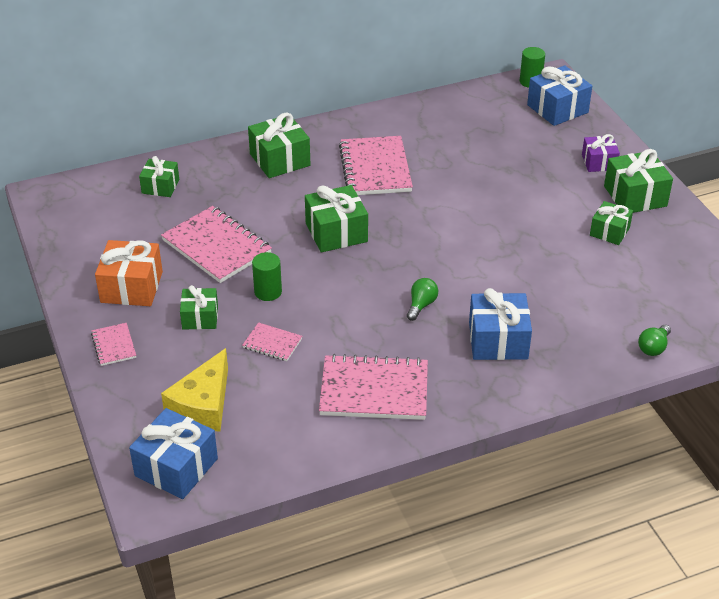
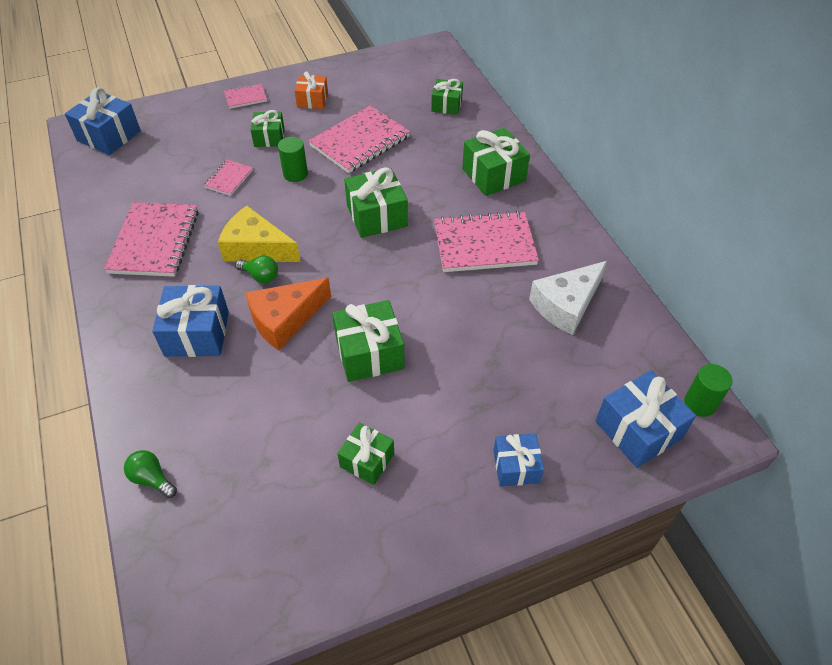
camera: 90 degrees right, 10 degrees up
orange gift [95,240,163,306] -> orange gift [294,71,328,109], size x0.63
yellow cheese [161,348,228,431] -> yellow cheese moved to [218,206,301,262]
purple gift [582,134,620,172] -> blue gift [493,433,544,487]
green gift [604,149,673,213] -> green gift moved to [332,300,405,382]
none -> orange cheese [245,278,331,350]
none -> white cheese [529,261,607,335]

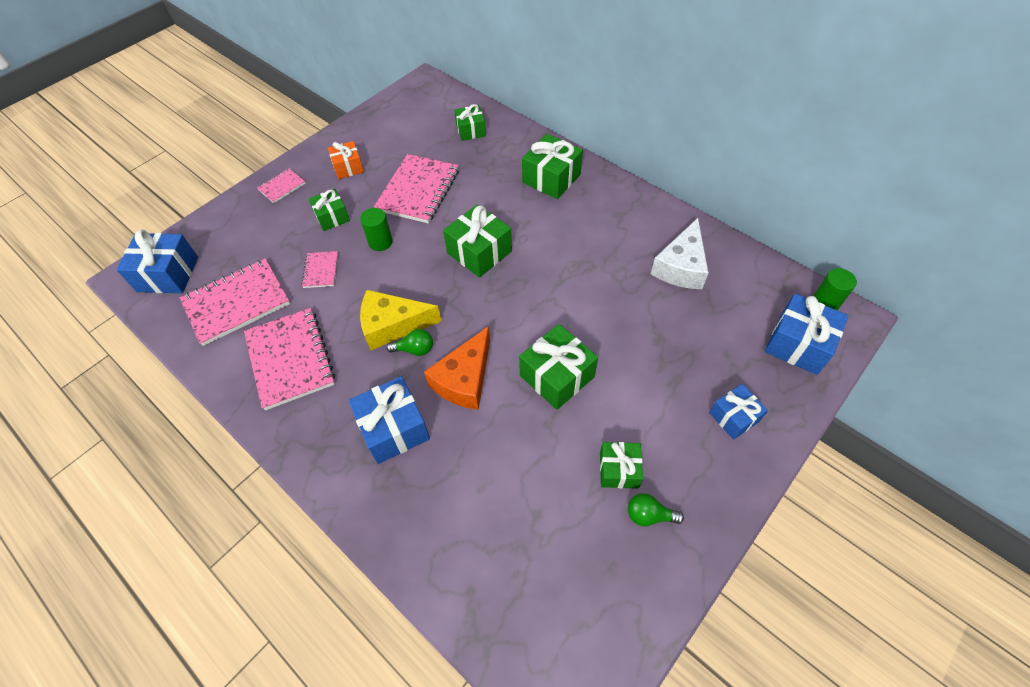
camera: 25 degrees left, 5 degrees up
green light bulb [124,450,177,498] -> green light bulb moved to [628,493,684,527]
pink notebook [434,211,539,272] -> pink notebook moved to [180,258,290,346]

